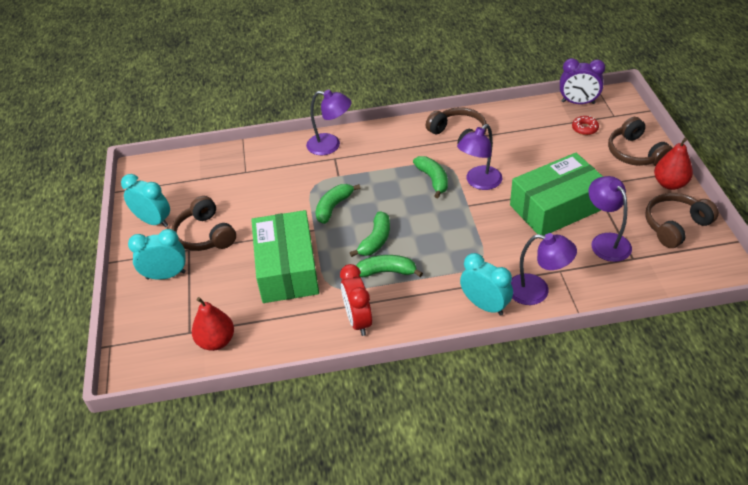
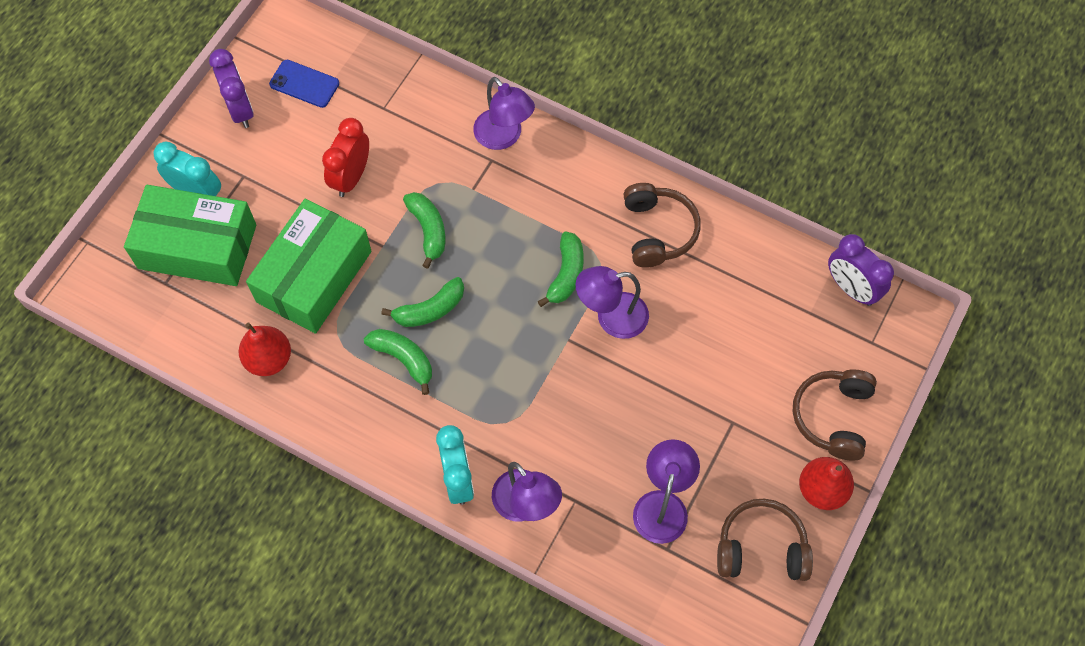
camera: 35 degrees right, 20 degrees up
turquoise clock [121,174,170,227] -> purple clock [209,49,253,128]
brown headphones [172,196,236,251] -> none
red pear [192,297,234,351] -> red pear moved to [238,323,291,376]
green banana [316,184,360,224] -> green banana turned 90 degrees clockwise [403,192,445,269]
red clock [340,264,372,336] -> red clock moved to [322,118,369,197]
green box [510,153,603,236] -> green box moved to [124,185,256,286]
red donut [572,116,599,135] -> none
none -> blue phone [269,60,339,108]

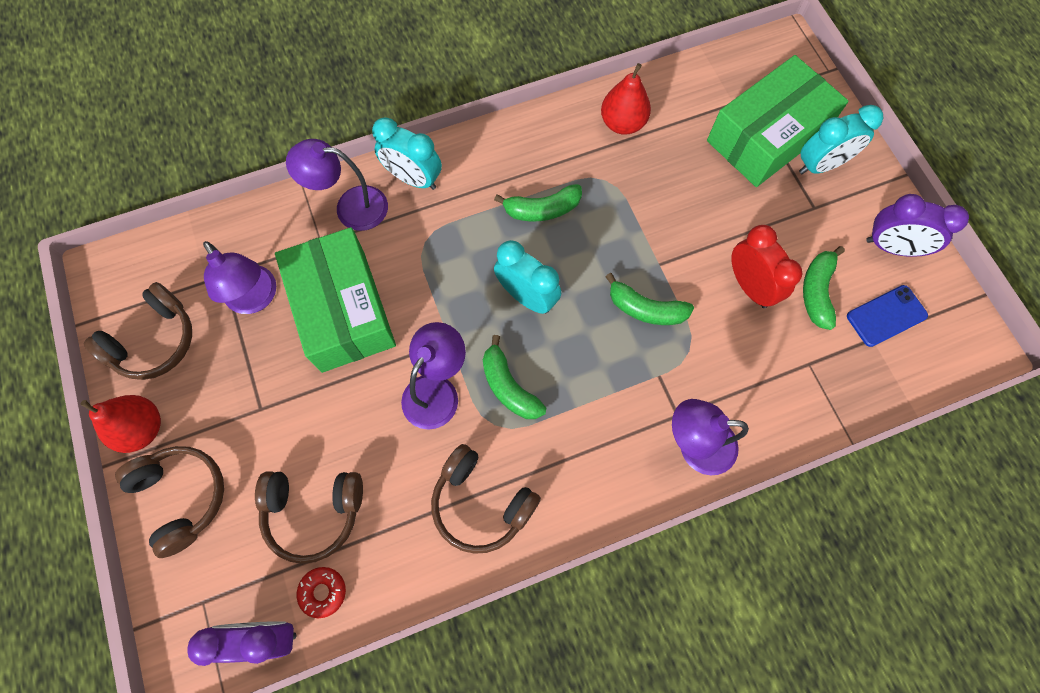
camera: 130 degrees right, 5 degrees up
green box [246,199,371,334] -> green box moved to [275,227,396,373]
green banana [381,277,464,327] -> green banana moved to [803,246,845,330]
none -> brown headphones [255,471,363,564]
none -> red donut [297,567,346,618]
none -> turquoise clock [494,240,561,314]

